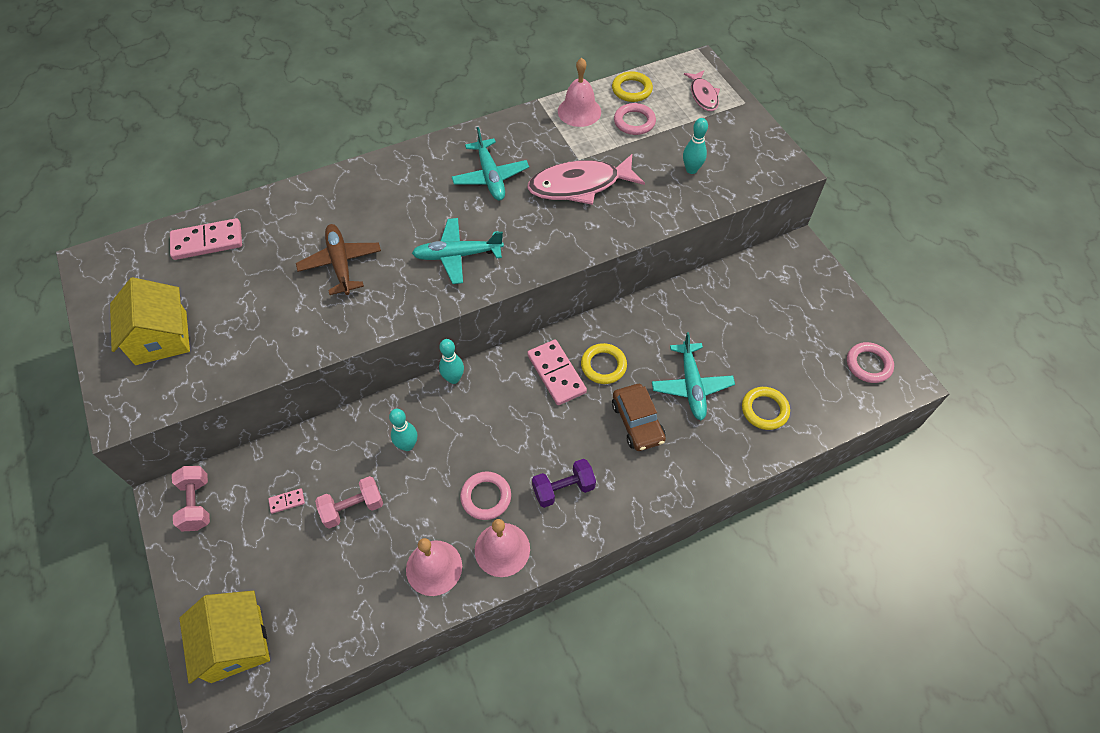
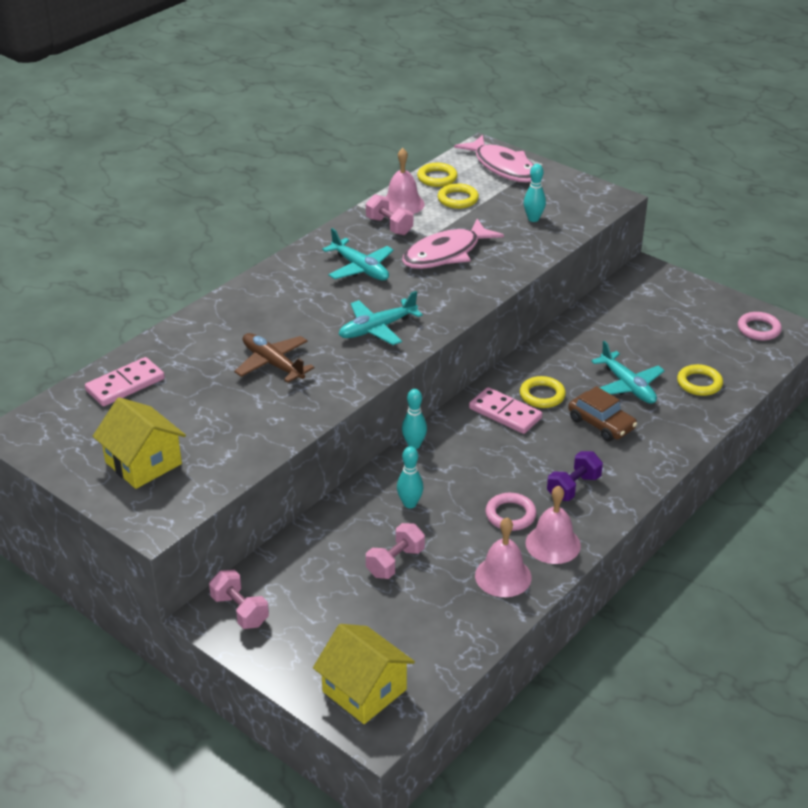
camera: 25 degrees left, 20 degrees down
pink domino [268,488,305,514] -> none
pink ring [614,103,656,135] -> yellow ring [438,183,479,209]
pink fish [684,70,720,111] -> pink fish [454,135,534,182], size x1.76
none -> pink dumbbell [366,194,413,235]

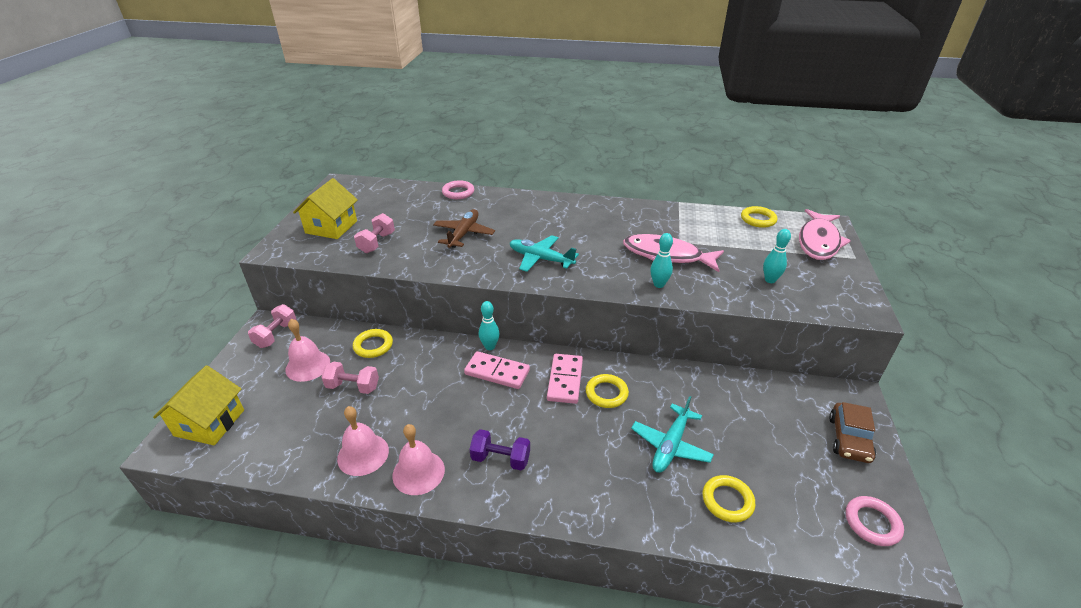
camera: 60 degrees right, 0 degrees up
pink domino [85,357,165,406] -> pink domino moved to [464,351,530,389]
turquoise plane [322,228,394,281] -> none
pink dumbbell [366,194,413,235] -> pink dumbbell moved to [354,213,395,253]
pink bell [386,148,425,214] -> pink bell moved to [285,319,330,382]
turquoise bowling pin [397,446,423,508] -> turquoise bowling pin moved to [650,233,673,288]
yellow ring [438,183,479,209] -> yellow ring moved to [353,329,393,358]
pink ring [486,493,537,531] -> pink ring moved to [442,180,474,199]
brown car [568,386,637,441] -> brown car moved to [829,402,876,463]

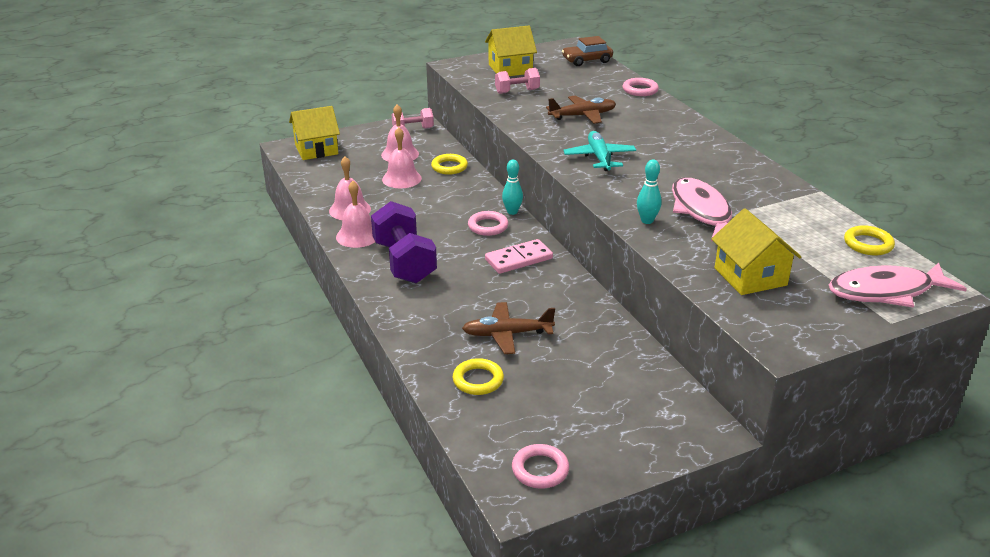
camera: 55 degrees right, 5 degrees down
pink dumbbell [321,362,379,394] -> pink bell [382,127,422,188]
pink domino [464,351,530,389] -> pink ring [468,211,508,236]
purple dumbbell [470,429,530,471] -> purple dumbbell [371,201,437,283], size x1.78
yellow ring [586,374,629,408] -> none
turquoise plane [631,396,714,473] -> brown plane [462,302,555,354]
turquoise bowling pin [763,229,791,283] -> yellow house [711,208,801,295]
brown car [829,402,876,463] -> brown car moved to [562,36,613,66]

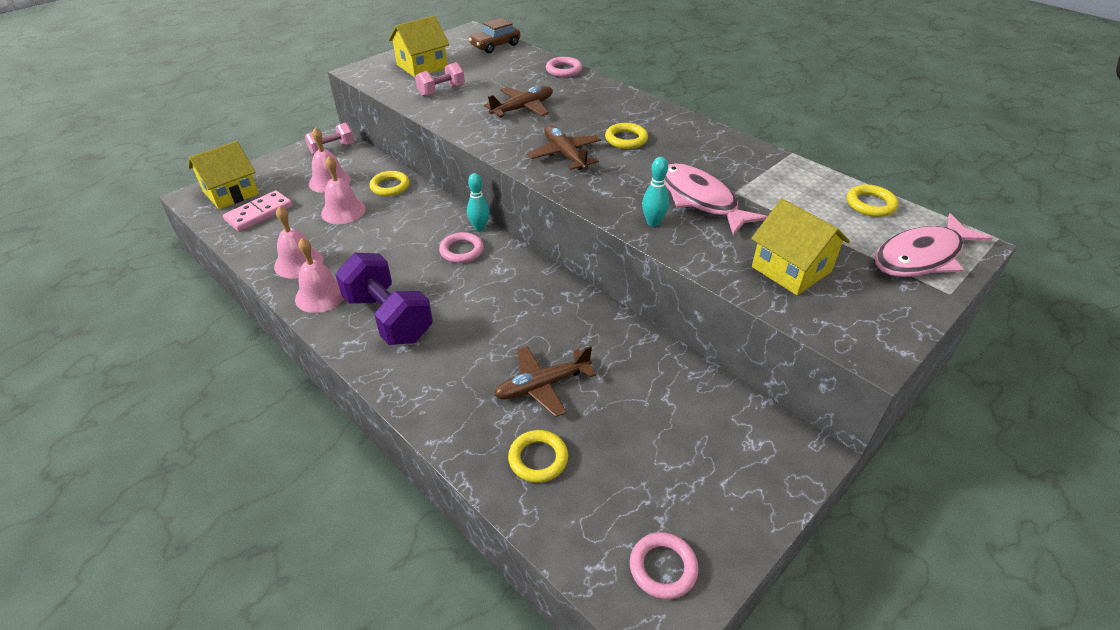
camera: 20 degrees left, 10 degrees up
pink domino [485,239,553,274] -> pink domino moved to [223,190,293,232]
turquoise plane [563,131,636,171] -> brown plane [527,126,601,170]
none -> yellow ring [605,123,648,149]

